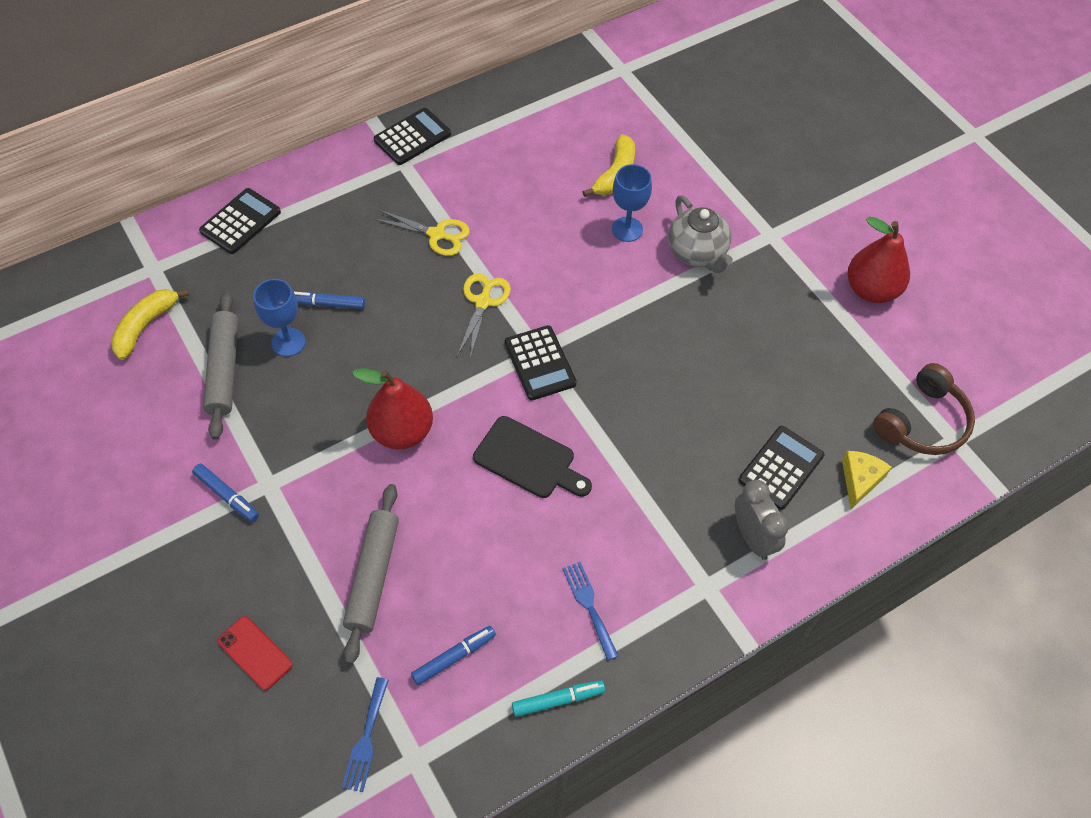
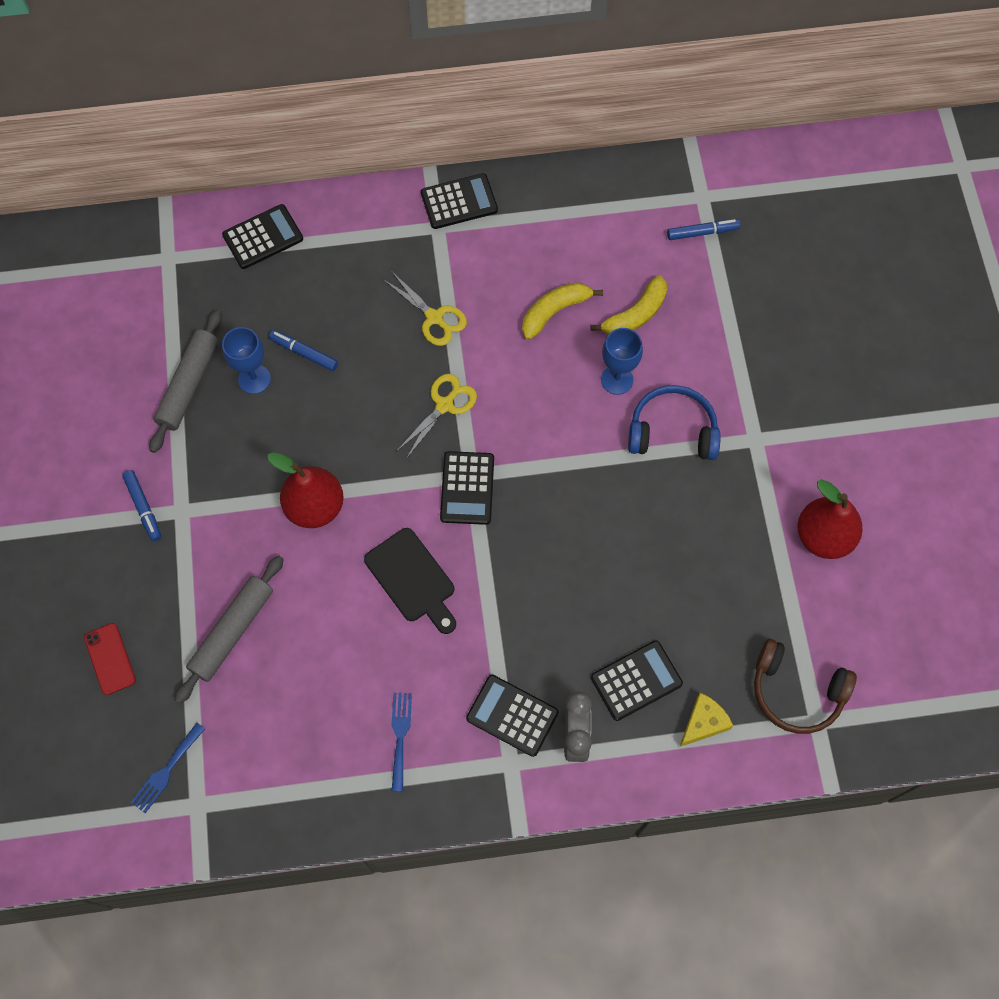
camera: 25 degrees right, 10 degrees up
yellow banana [111,289,189,360] -> yellow banana moved to [522,282,603,340]
blue marker [411,626,496,685] -> blue marker moved to [667,219,740,240]
turquoise marker [512,680,605,717] -> none
grey teapot [668,195,733,273] -> blue headphones [628,385,721,460]
brown headphones [873,363,975,455] -> brown headphones turned 45 degrees clockwise [754,639,857,734]
none -> black calculator [466,675,559,757]

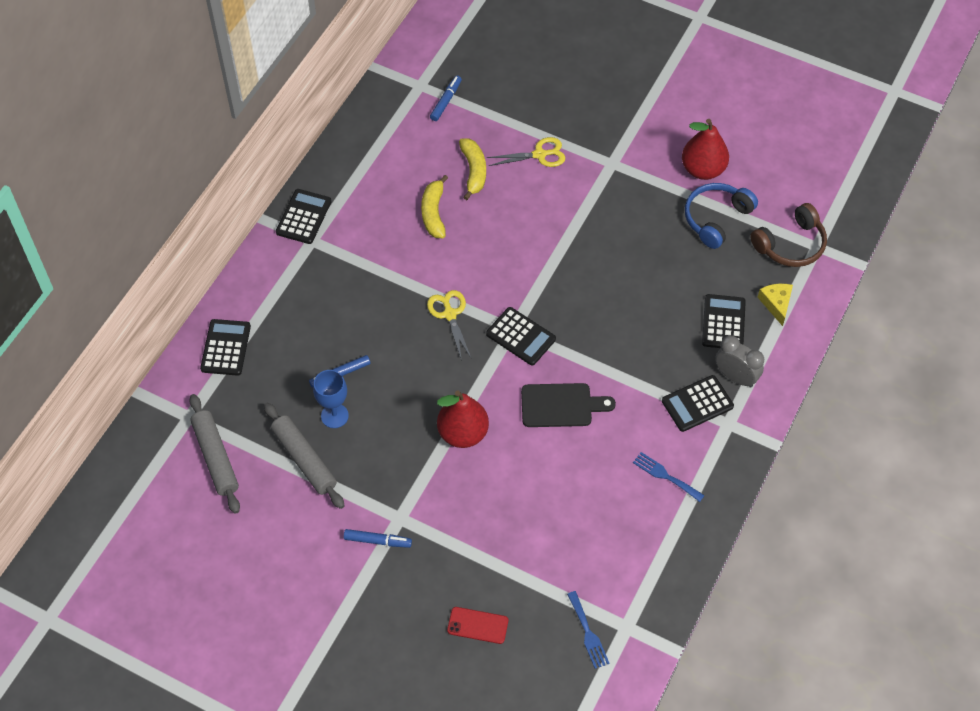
camera: 55 degrees left, 10 degrees down
grey rolling pin [175,555,284,704] -> grey rolling pin moved to [189,394,240,514]
yellow scissors [383,272,467,346] -> yellow scissors moved to [487,137,565,167]
blue goblet [601,328,643,395] -> none
blue headphones [628,385,721,460] -> blue headphones moved to [685,183,758,249]

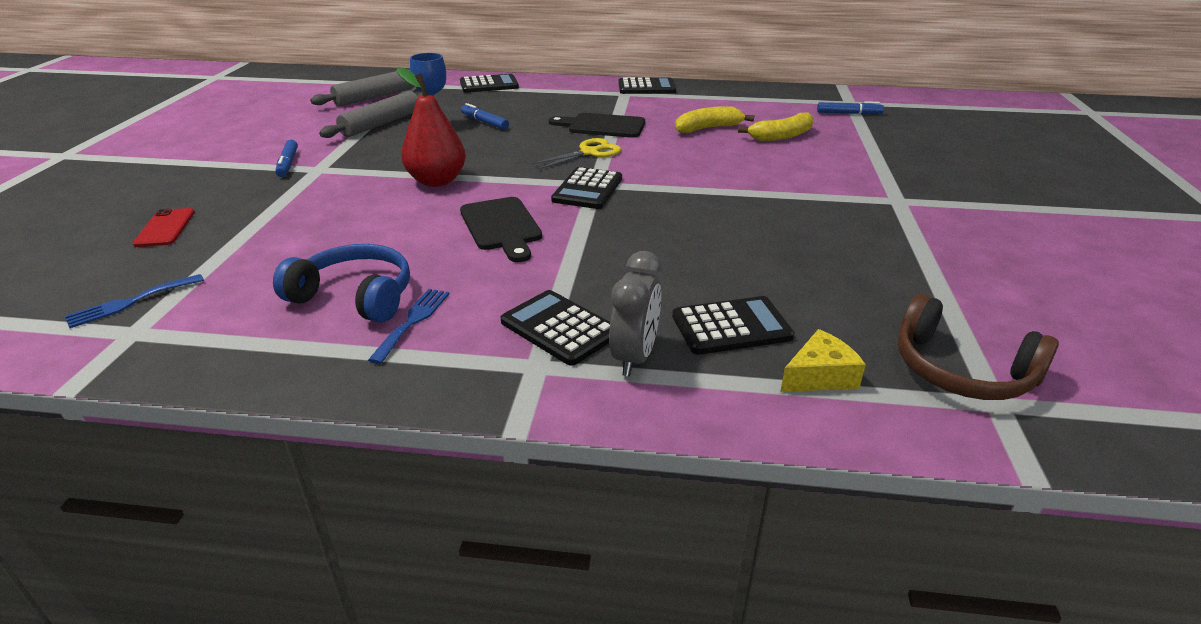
camera: 70 degrees right, 25 degrees down
yellow scissors [487,137,565,167] -> none
red pear [682,119,729,180] -> none
blue headphones [685,183,758,249] -> blue headphones moved to [273,244,410,323]
none -> black cutting board [549,113,645,138]

